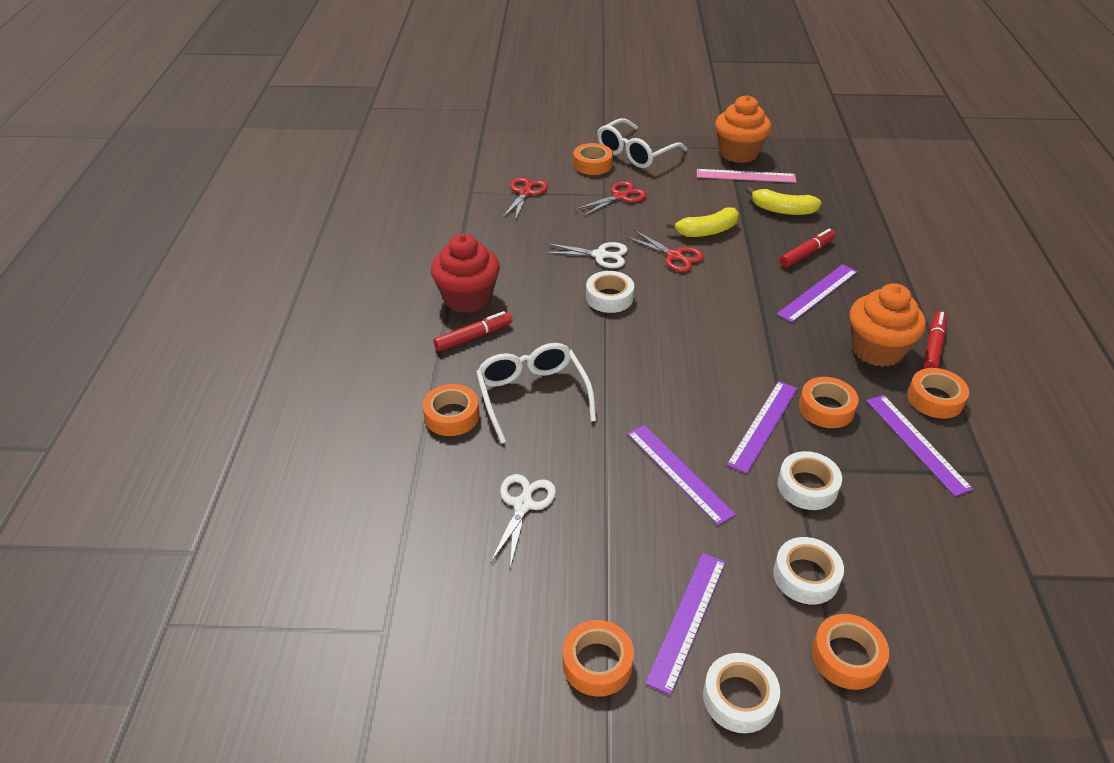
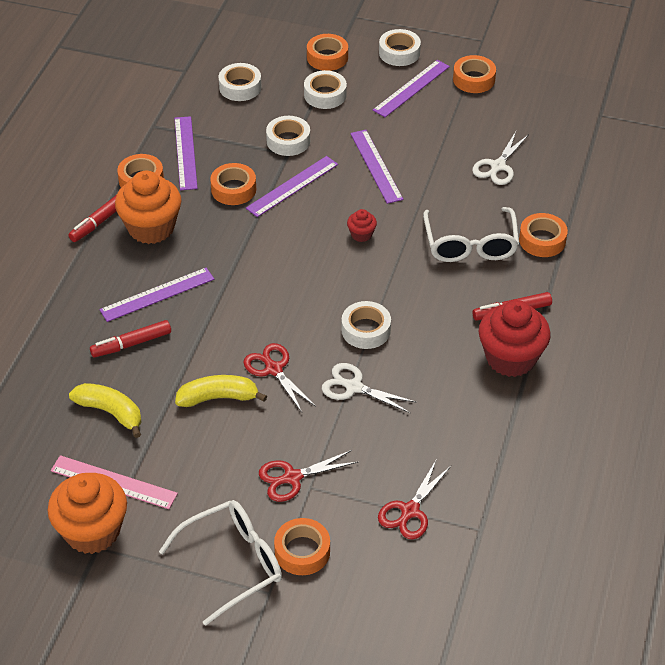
camera: 165 degrees left, 5 degrees up
none -> white tape [219,63,262,101]
none -> red cupcake [347,209,377,242]

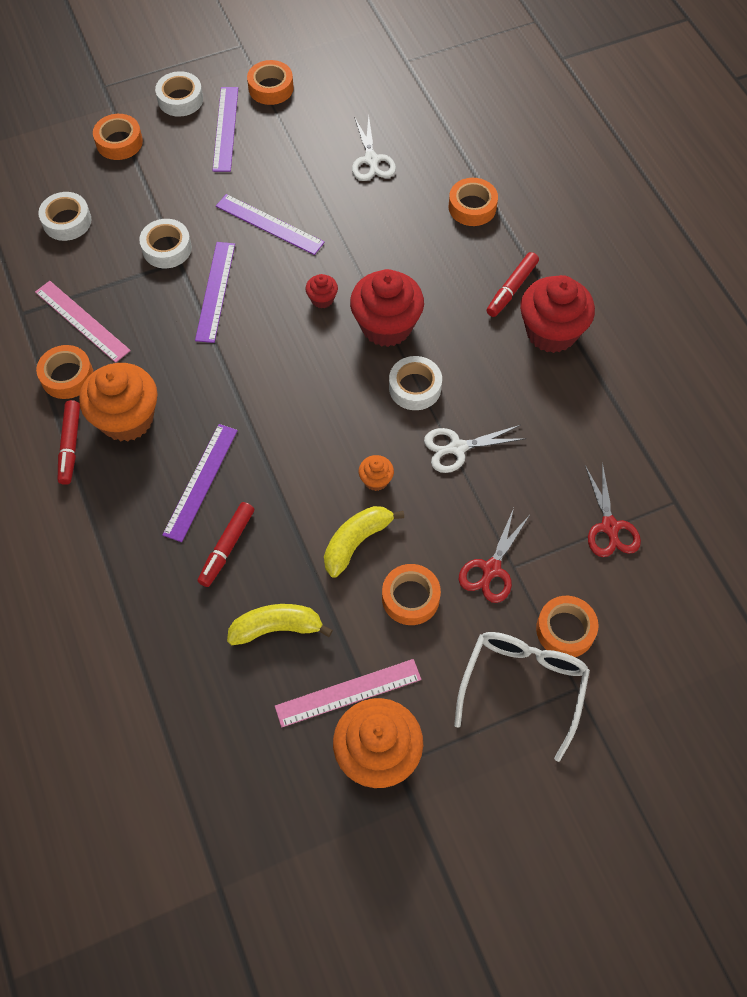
camera: 40 degrees left, 15 degrees up
purple ruler [174,116,198,190] -> pink ruler [35,281,131,363]
orange tape [210,163,256,205] -> orange tape moved to [382,564,441,625]
red scissors [243,343,316,412] -> orange cupcake [359,455,394,491]
white tape [304,70,347,109] -> none
white glasses [423,207,519,262] -> none
none -> red cupcake [350,269,424,347]

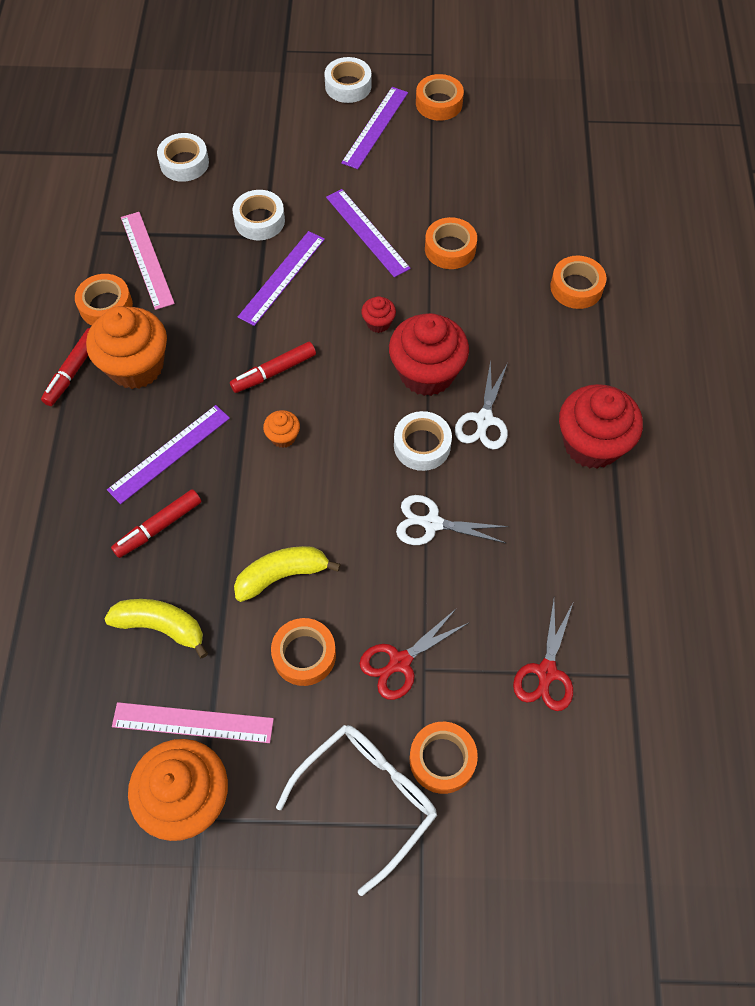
camera: 25 degrees right, 0 degrees up
orange tape [93,114,143,160] -> orange tape moved to [425,217,477,269]
white scissors [352,115,396,181] -> white scissors moved to [455,360,508,449]
orange cupcake [359,455,394,491] -> orange cupcake moved to [263,410,300,448]
red marker [486,252,539,317] -> red marker moved to [230,342,316,393]

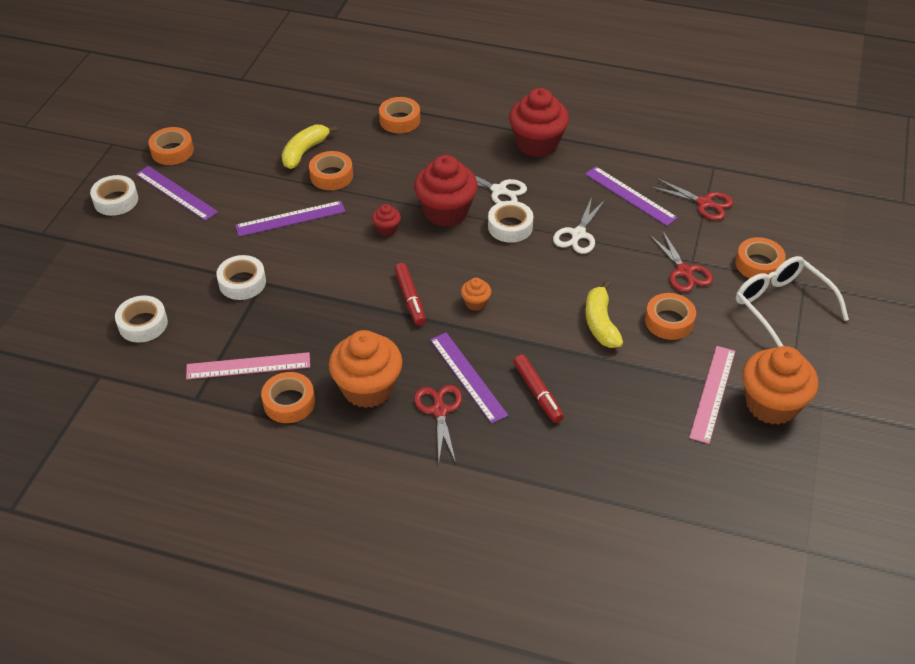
camera: 75 degrees left, 15 degrees down
red marker [41,328,90,406] -> none
yellow banana [105,599,208,658] -> yellow banana moved to [281,125,337,169]
purple ruler [238,231,325,326] -> purple ruler moved to [585,167,678,226]
none -> red scissors [414,385,462,463]

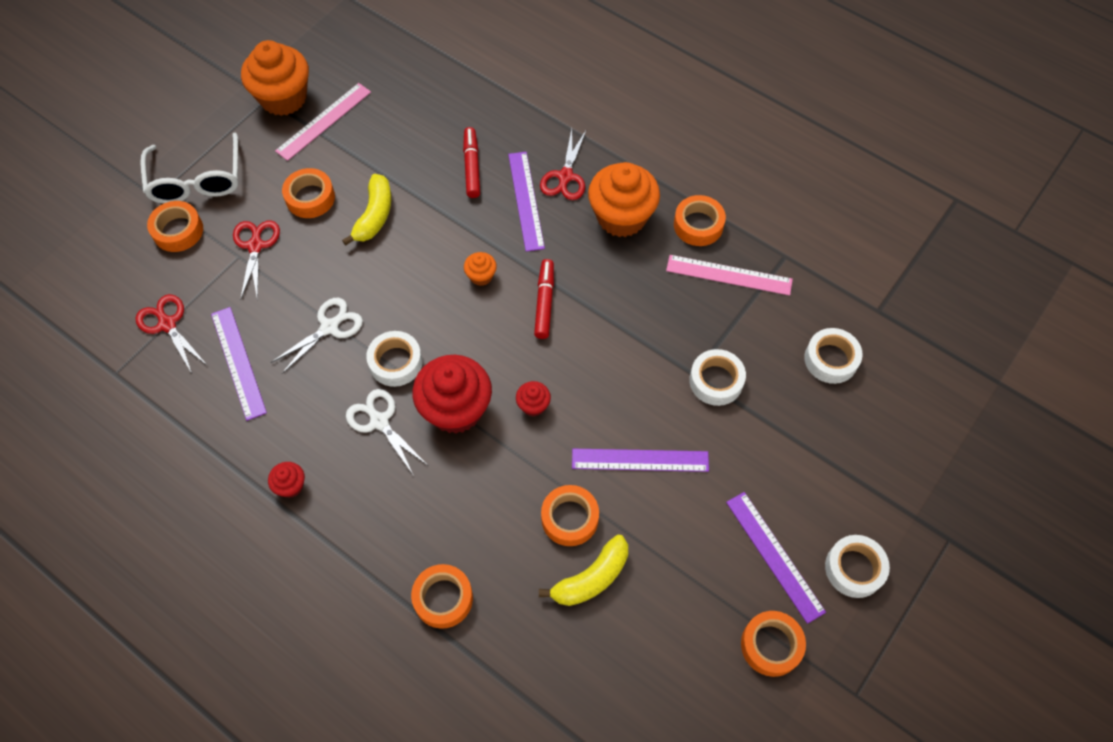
camera: 160 degrees left, 15 degrees up
red cupcake [509,88,569,157] -> red cupcake [268,462,305,498], size x0.45

